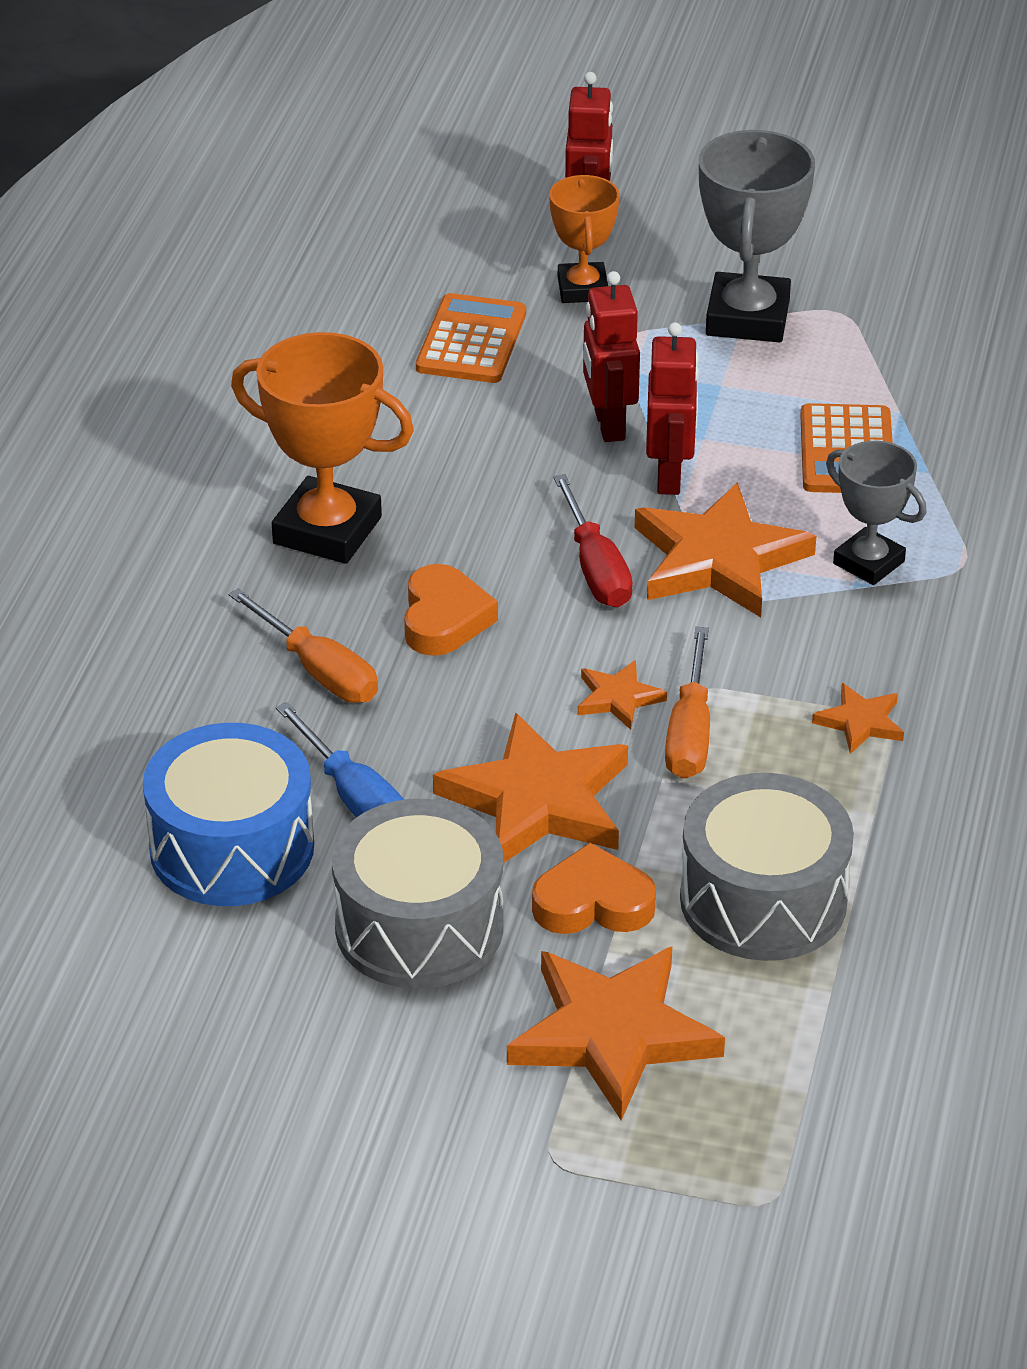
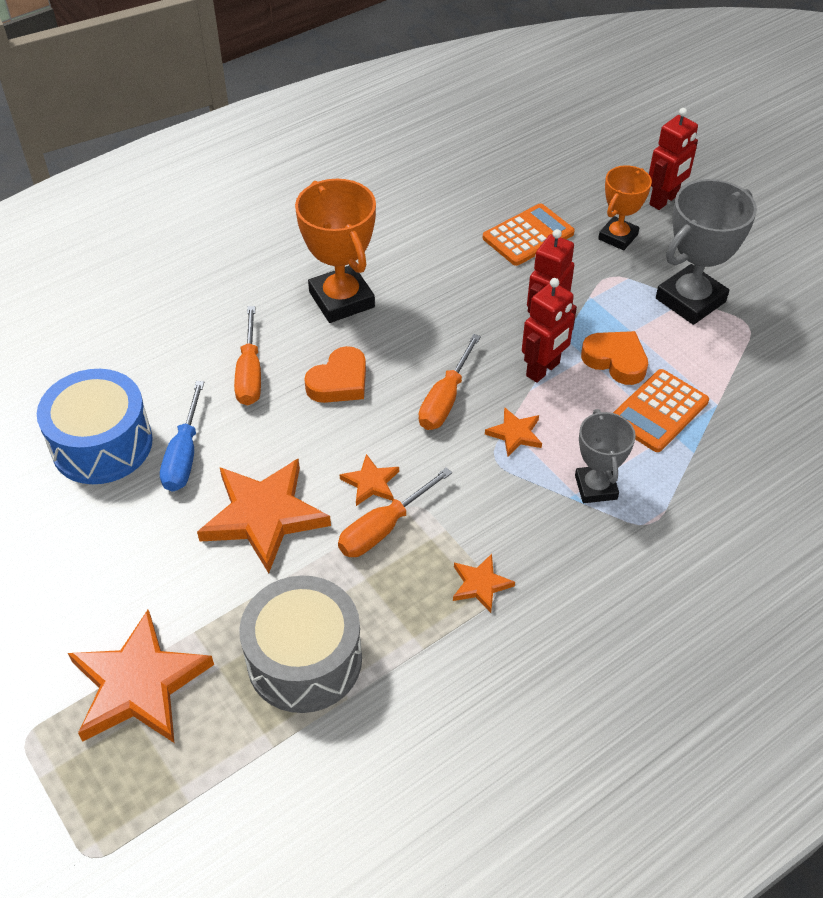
camera: 40 degrees right, 10 degrees up
grey drum [332,799,503,989] -> none
orange heart [532,843,656,934] -> orange heart moved to [581,331,648,385]
red screwdriver [553,474,633,607] -> orange screwdriver [419,334,481,430]
orange star [635,482,816,617] -> orange star [485,408,542,457], size x0.47

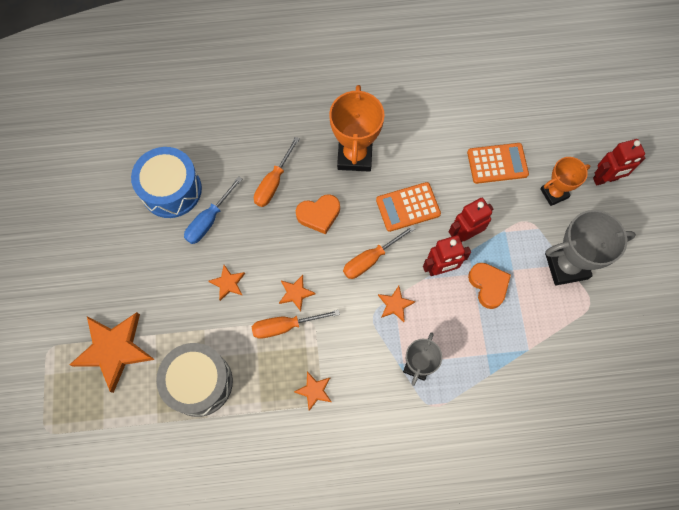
camera: 30 degrees right, 20 degrees up
orange star [197,458,331,573] -> orange star [208,265,245,301], size x0.47
orange calculator [613,369,709,452] -> orange calculator moved to [376,182,441,232]

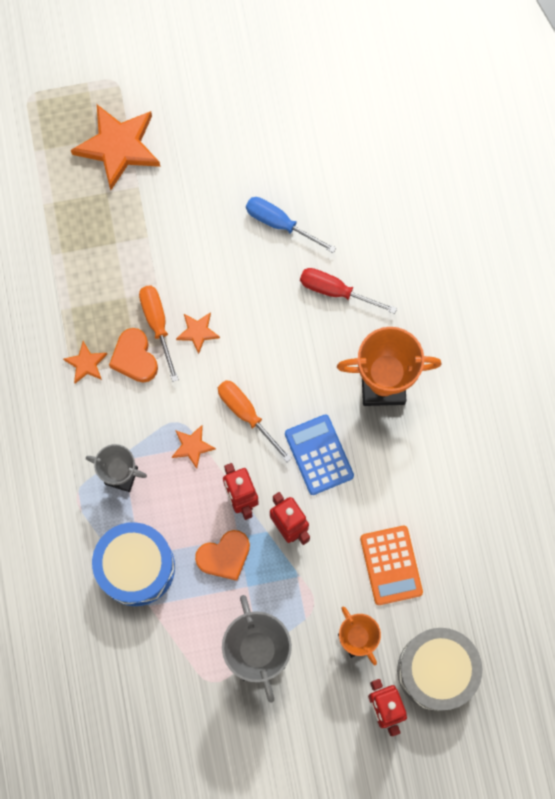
camera: 85 degrees right, 5 degrees up
blue drum [131,147,202,218] -> blue drum moved to [92,522,175,606]
grey drum [156,343,233,417] -> grey drum moved to [397,628,482,711]
orange star [208,265,245,301] -> none
orange screwdriver [254,137,299,207] -> red screwdriver [300,268,397,314]
orange heart [296,194,340,234] -> orange heart moved to [109,328,158,383]
orange calculator [376,182,441,232] -> blue calculator [285,414,354,495]

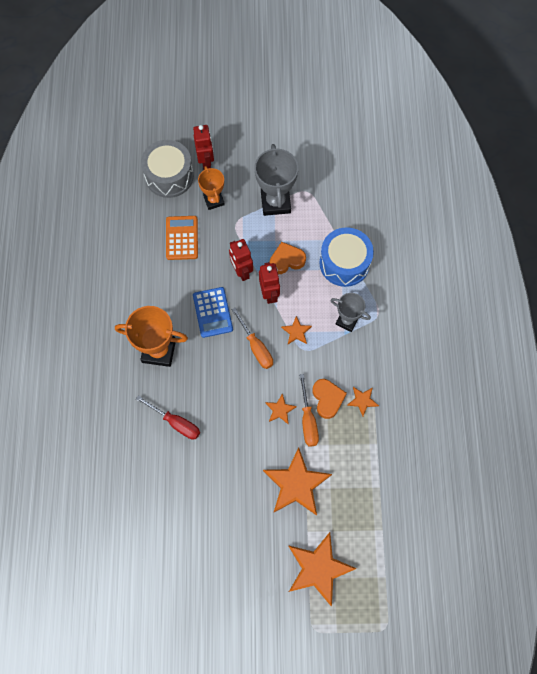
camera: 170 degrees left, 5 degrees down
blue screwdriver [246,197,336,253] -> none
none -> orange star [263,448,332,516]

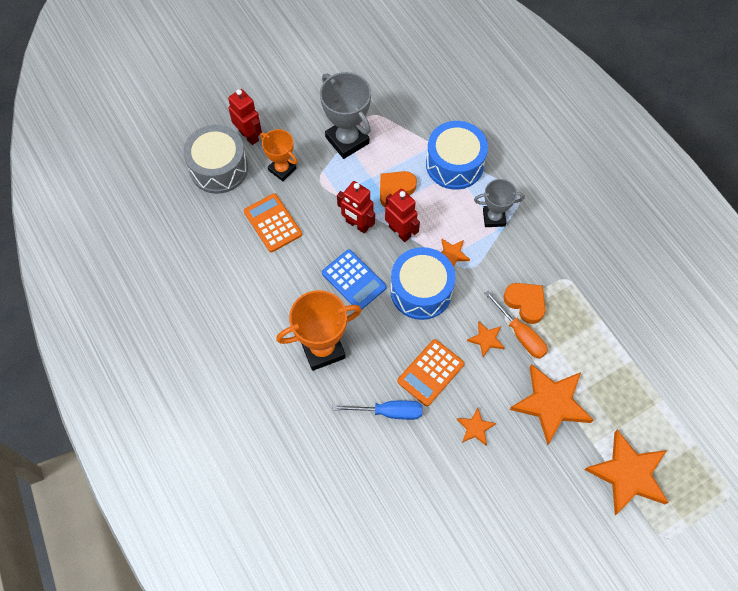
camera: 30 degrees left, 5 degrees down
red screwdriver [136,395,200,440] -> blue screwdriver [332,401,422,420]
orange screwdriver [232,308,273,369] -> blue drum [390,247,456,320]
orange star [347,387,379,416] -> orange star moved to [457,408,496,446]
none -> orange calculator [397,339,464,406]

